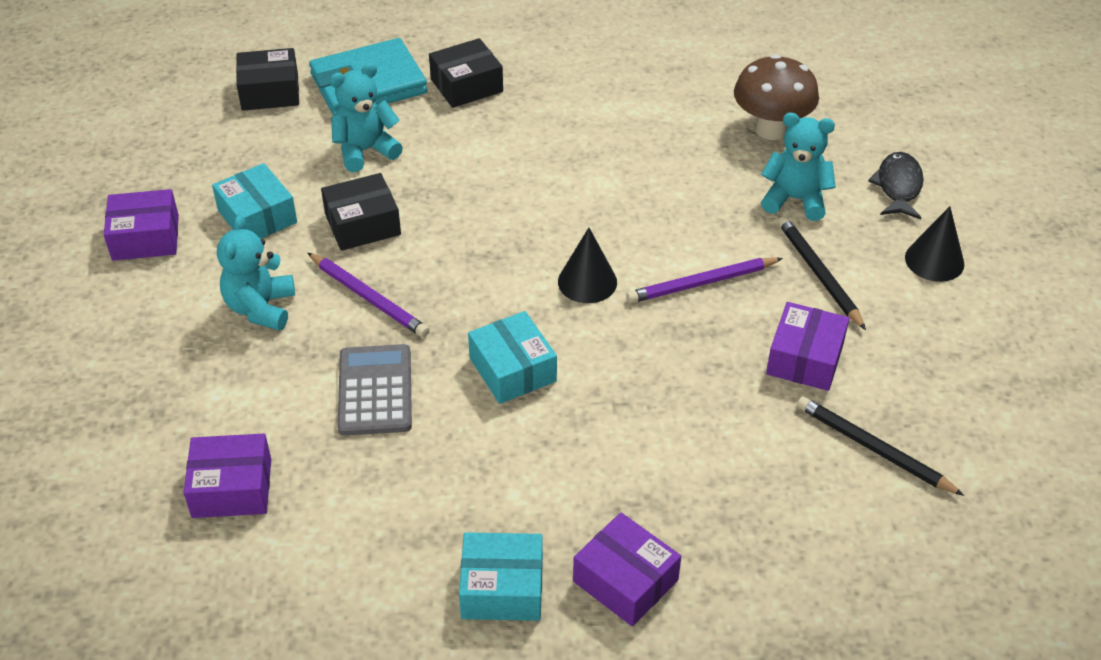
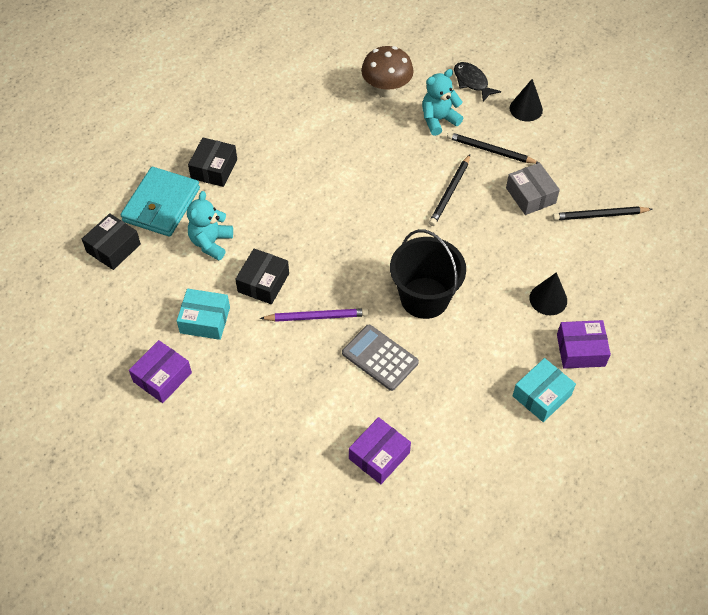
camera: 45 degrees left, 10 degrees up
turquoise teddy bear [217,215,295,331] -> none
turquoise box [468,311,557,404] -> black bucket [390,229,466,319]
black cone [558,228,617,303] -> black cone moved to [529,272,567,315]
purple pencil [626,257,783,303] -> black pencil [429,154,470,226]
purple box [766,302,849,391] -> grey box [506,163,560,215]

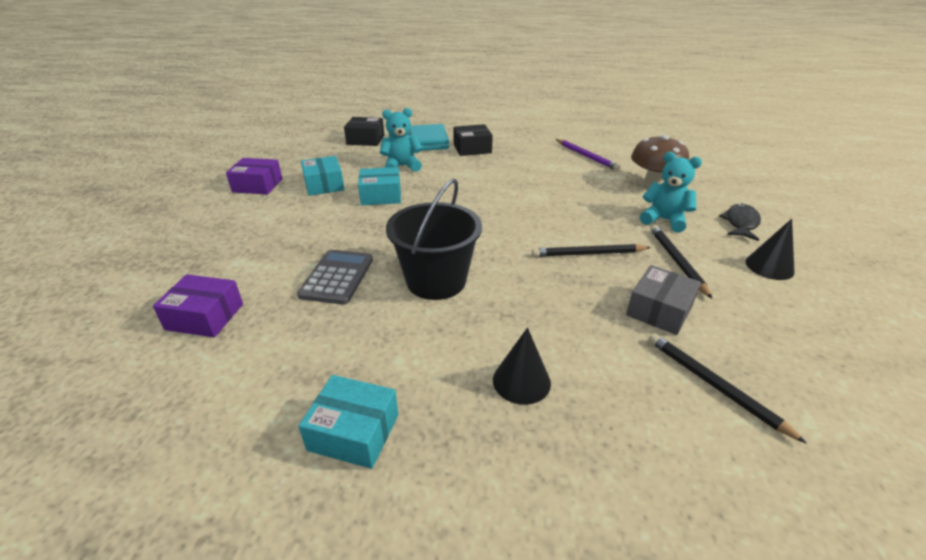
camera: 60 degrees right, 20 degrees down
black box [235,248,289,304] -> turquoise box [358,167,401,205]
purple pencil [260,308,369,322] -> purple pencil moved to [556,139,621,171]
purple box [557,320,611,369] -> none

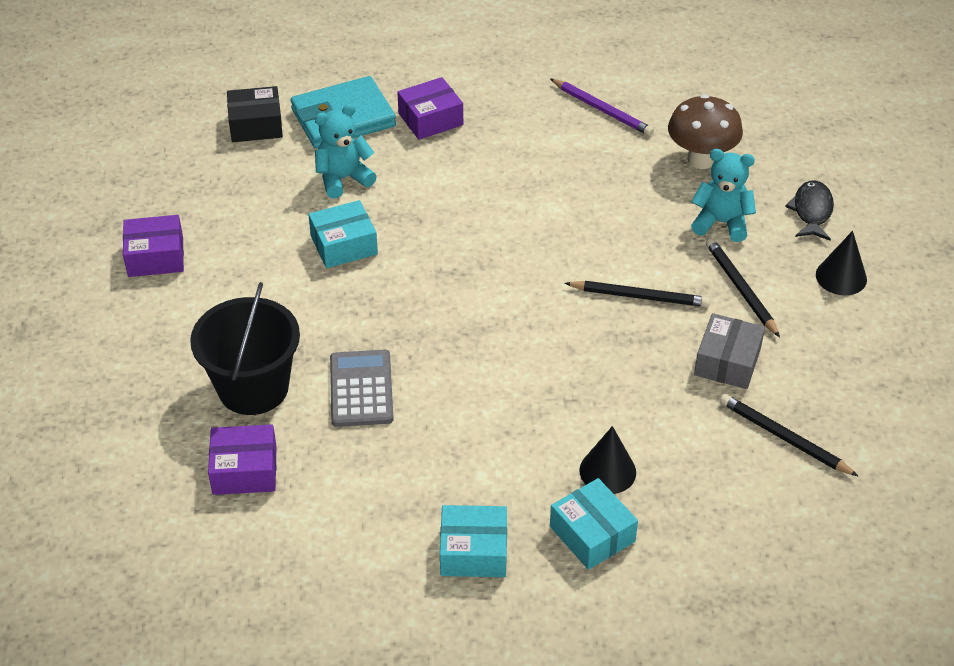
camera: 15 degrees left, 10 degrees up
turquoise box [301,156,345,196] -> turquoise box moved to [550,478,638,570]
black bucket [386,179,482,300] -> black bucket moved to [190,282,300,415]
black box [453,124,493,156] -> purple box [397,77,463,140]
black pencil [532,244,651,257] -> black pencil turned 150 degrees counterclockwise [564,281,710,307]

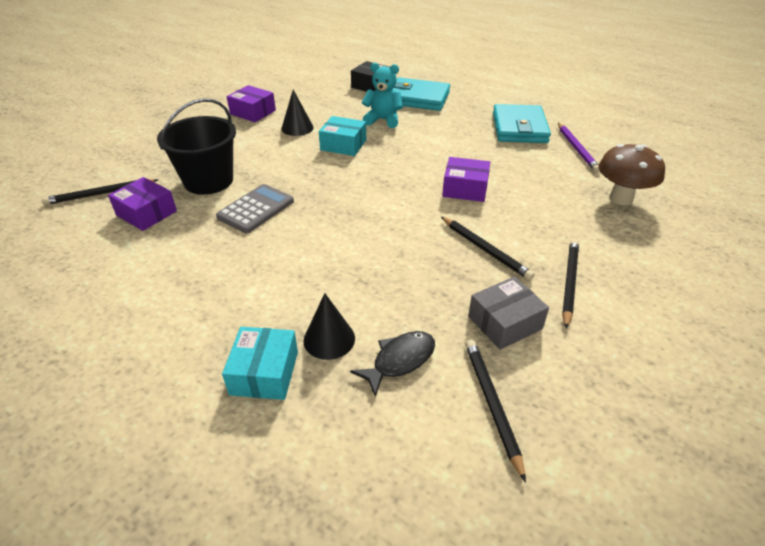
camera: 40 degrees right, 5 degrees down
purple box [397,77,463,140] -> purple box moved to [442,157,490,202]
turquoise box [440,505,507,577] -> none
turquoise teddy bear [691,149,756,242] -> none
black fish [785,180,834,241] -> black fish moved to [350,331,435,397]
black cone [816,231,867,295] -> black cone moved to [281,90,314,136]
none -> black pencil [42,179,159,205]
none -> turquoise wallet [493,104,551,143]

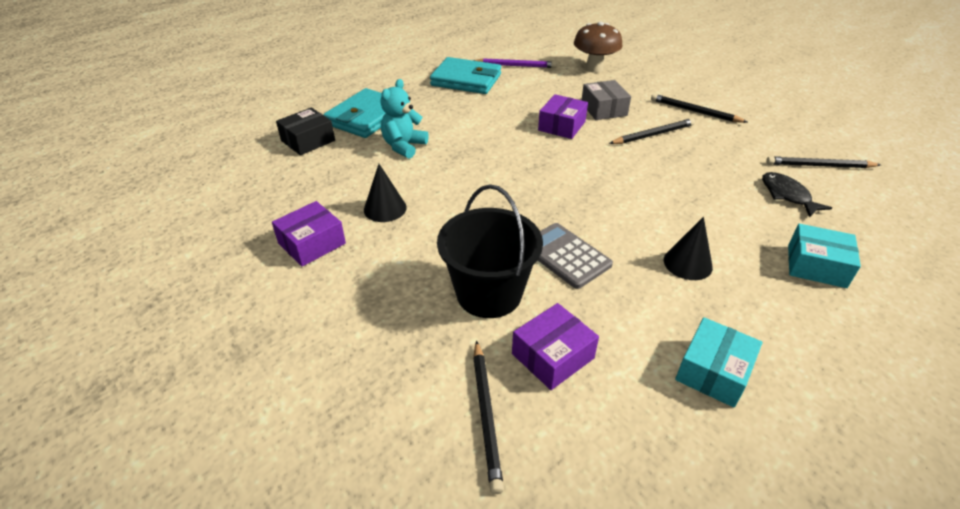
camera: 75 degrees left, 0 degrees up
black cone [303,293,355,360] -> black cone moved to [664,217,713,280]
turquoise box [319,116,366,156] -> turquoise box moved to [675,317,762,408]
grey box [468,277,549,350] -> grey box moved to [582,80,631,120]

